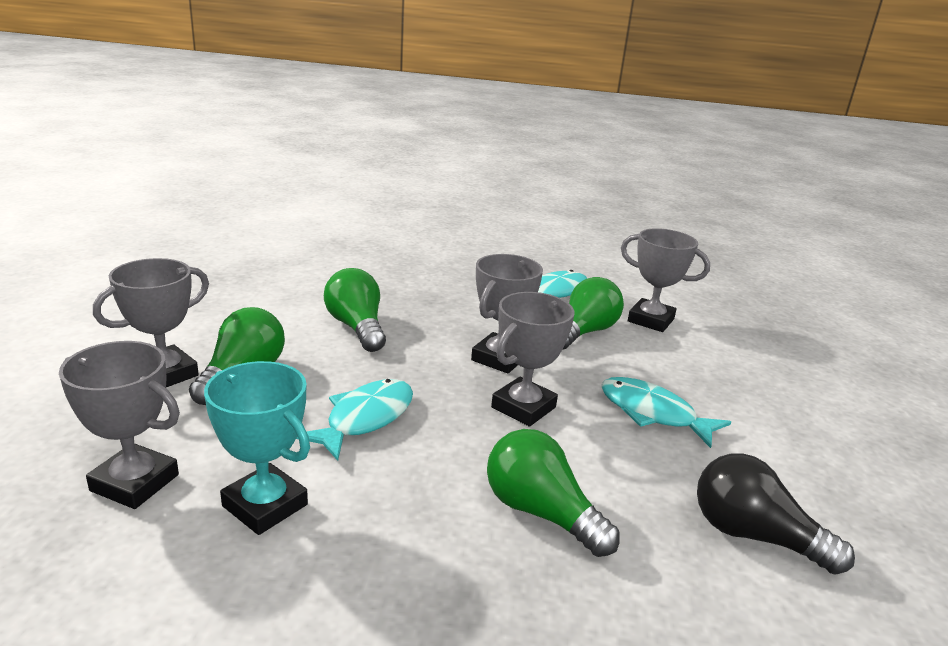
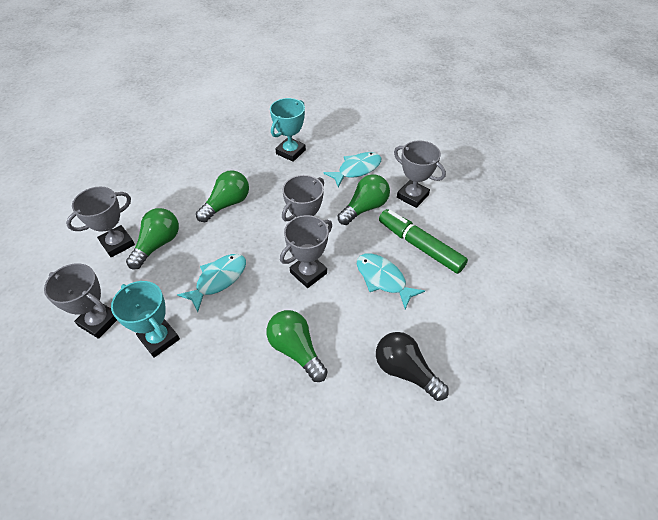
camera: 10 degrees right, 25 degrees up
green light bulb [324,268,386,352] -> green light bulb turned 60 degrees clockwise [196,170,249,222]
none -> turquoise trophy [270,98,306,162]
none -> green marker [379,209,468,274]

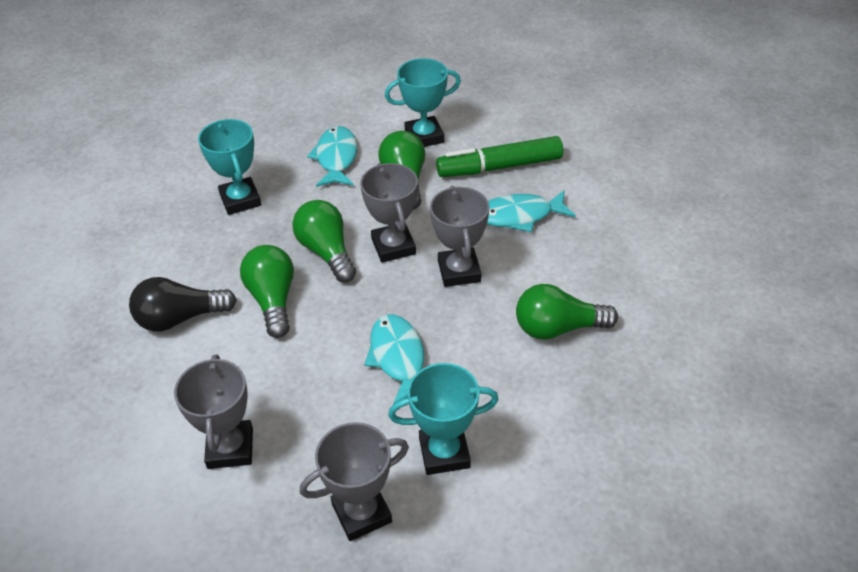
camera: 55 degrees left, 5 degrees down
green light bulb [126,208,179,269] -> green light bulb moved to [292,200,356,282]
black light bulb [376,332,449,401] -> black light bulb moved to [129,277,237,332]
grey trophy [394,140,446,208] -> turquoise trophy [385,58,461,147]

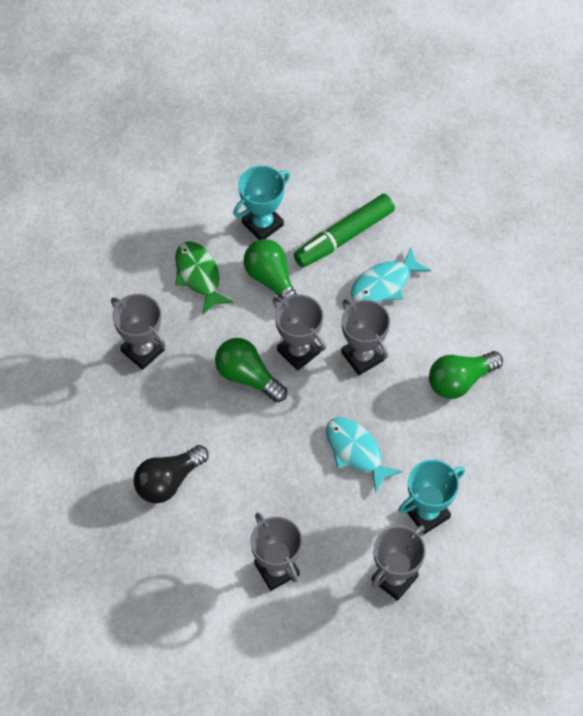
camera: 25 degrees left, 15 degrees up
turquoise trophy [198,119,261,215] -> grey trophy [111,294,166,370]
green light bulb [240,245,294,338] -> none
turquoise fish [307,126,357,187] -> green fish [175,241,233,315]

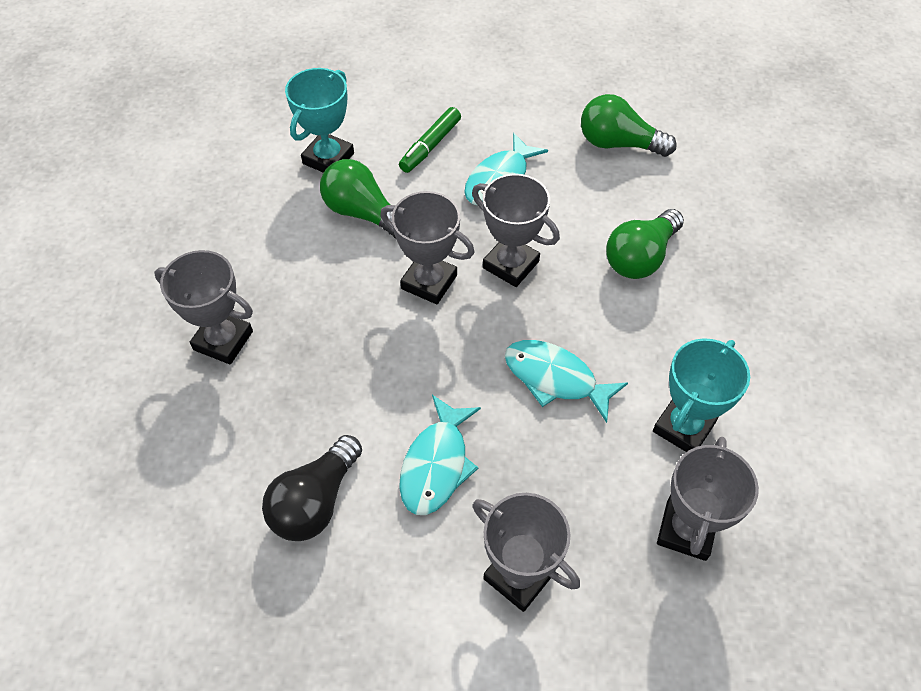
camera: 20 degrees left, 5 degrees down
green fish [175,241,233,315] -> none
green light bulb [215,338,287,403] -> green light bulb moved to [581,94,677,157]
green marker [293,194,395,268] -> green marker [399,107,461,173], size x0.64
none -> turquoise fish [399,395,481,515]

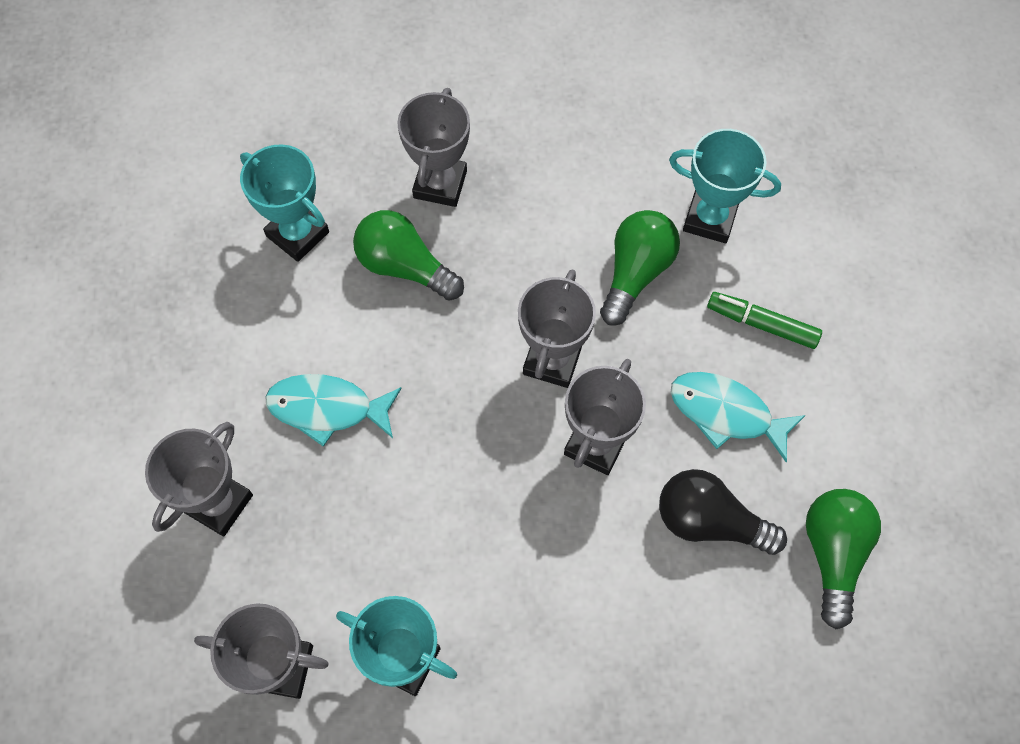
camera: 80 degrees right, 10 degrees up
black light bulb [262,435,362,541] -> black light bulb moved to [659,469,787,555]
turquoise fish [505,340,628,423] -> none
green light bulb [606,209,684,279] -> green light bulb moved to [353,210,464,301]
none -> turquoise trophy [240,144,329,262]

